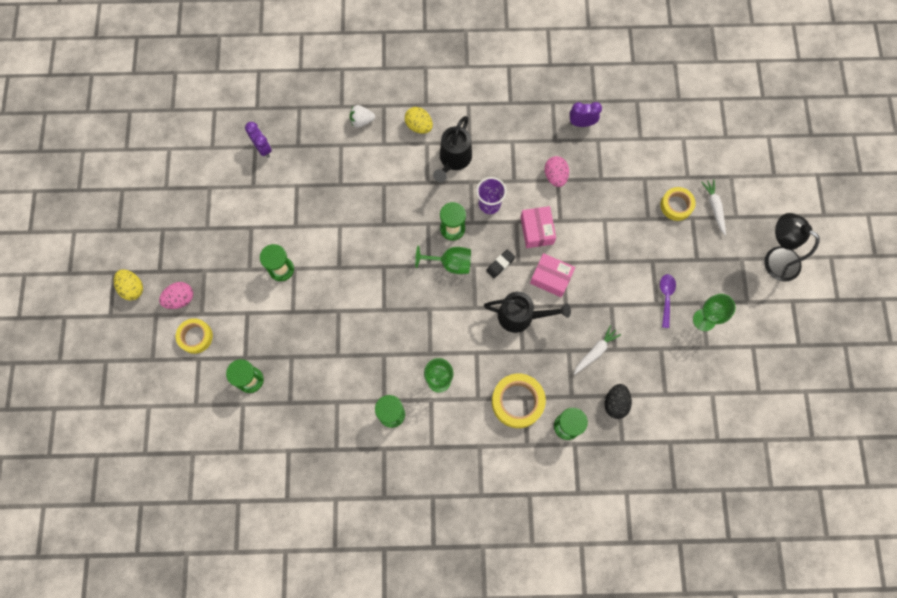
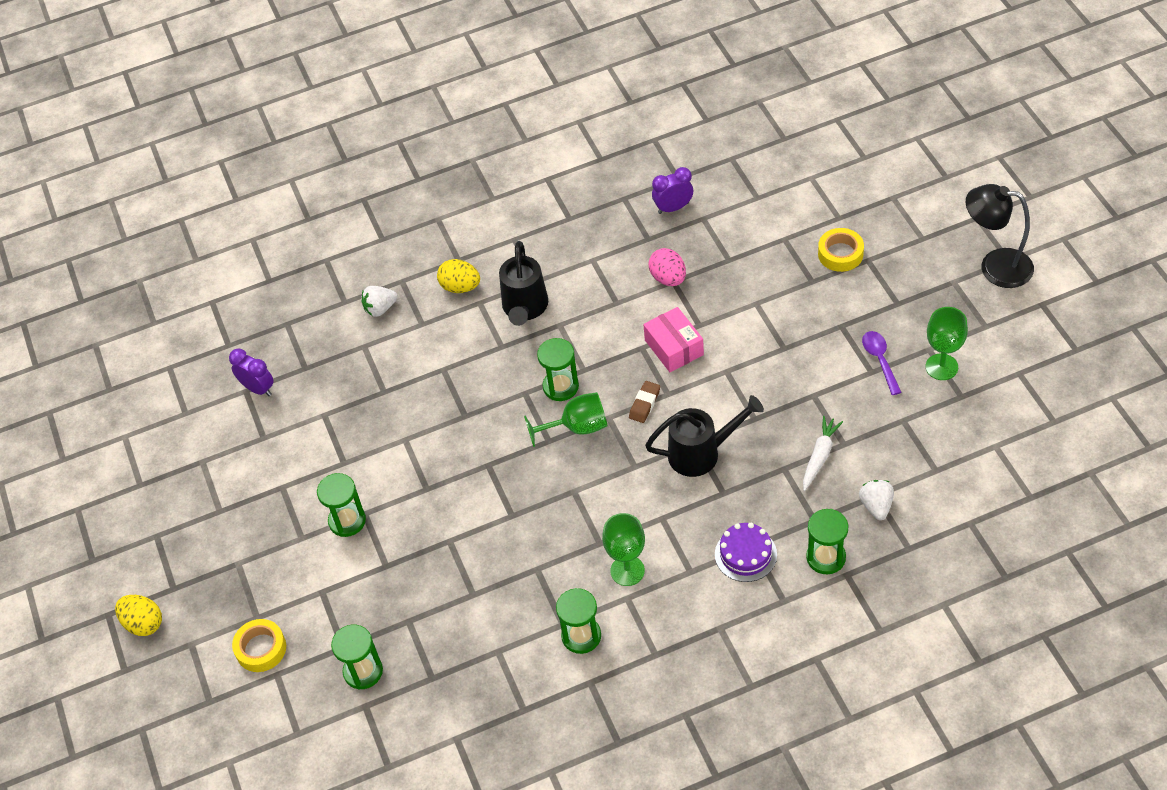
camera: 15 degrees left, 20 degrees down
pink egg [159,282,193,309] -> none
purple cup [476,177,507,214] -> none
black eraser [486,250,515,278] -> brown eraser [629,381,660,423]
yellow tape [492,374,546,428] -> purple cake [715,523,777,582]
pink box [530,253,575,297] -> none
black egg [605,384,632,419] -> white strawberry [859,480,894,520]
white carrot [701,179,726,235] -> none

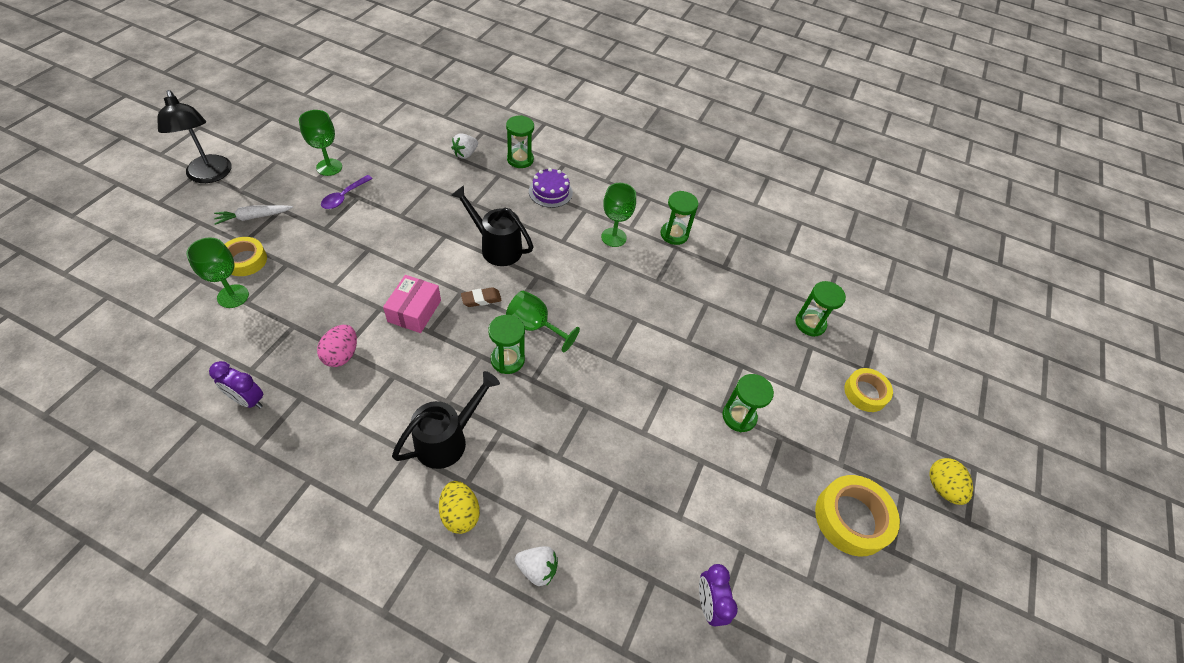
camera: 145 degrees left, 0 degrees up
white carrot [803,416,843,491] -> white carrot moved to [214,205,293,225]
none -> green goblet [186,237,249,308]
none -> yellow tape [815,475,900,557]

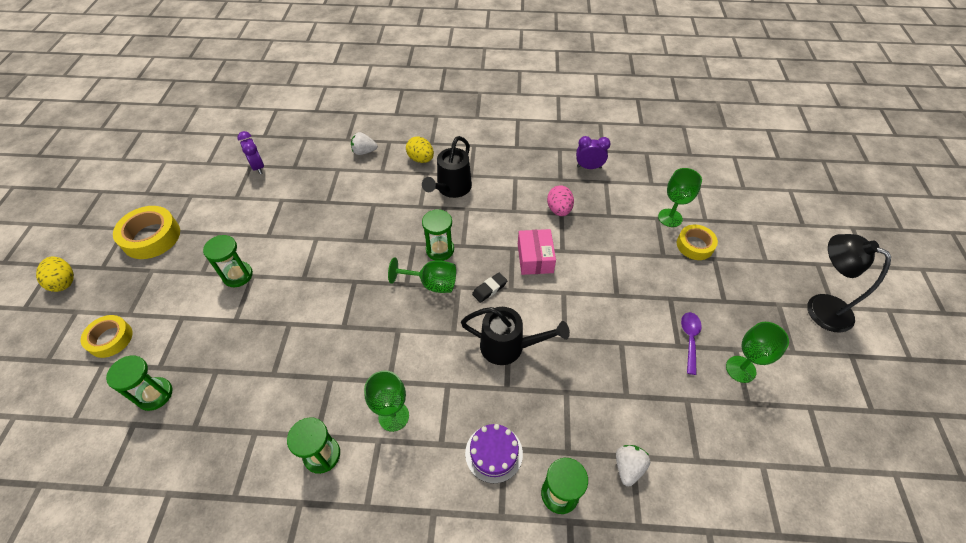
camera: 165 degrees right, 0 degrees up
white carrot [214,205,293,225] -> none
brown eraser [461,287,502,307] -> black eraser [472,273,507,303]

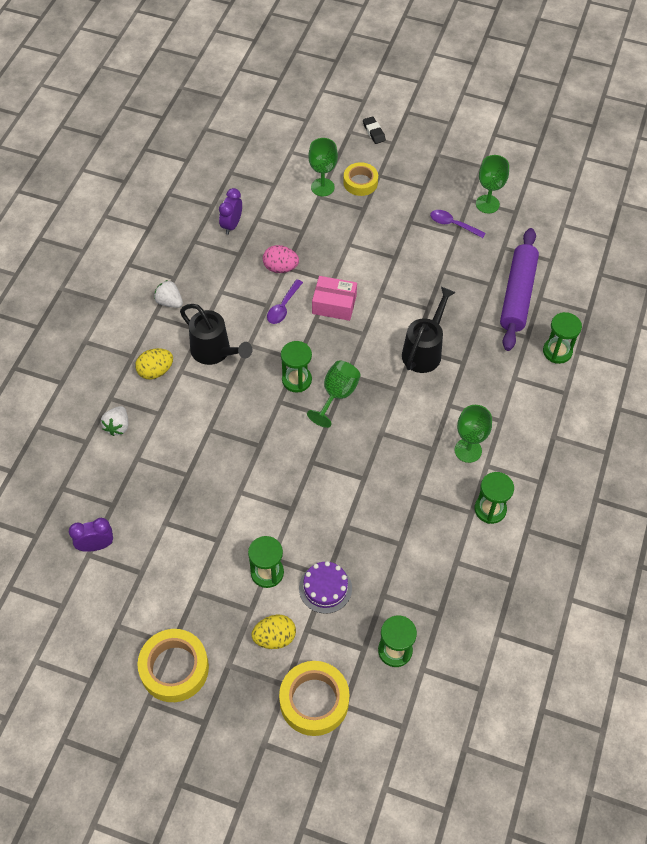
camera: 75 degrees left, 5 degrees up
yellow egg [36,256,74,292] -> yellow egg moved to [252,615,296,649]
yellow tape [81,315,133,358] -> yellow tape [279,661,350,736], size x1.52
purple cake [465,424,523,483] -> purple cake moved to [299,561,352,614]
black eraser [472,273,507,303] -> black eraser moved to [363,116,386,144]
white strawberry [616,445,650,486] -> white strawberry moved to [154,280,183,308]
black lamp [807,234,891,333] -> none
none -> purple spoon [267,279,303,324]
none -> purple rolling pin [500,228,539,351]

